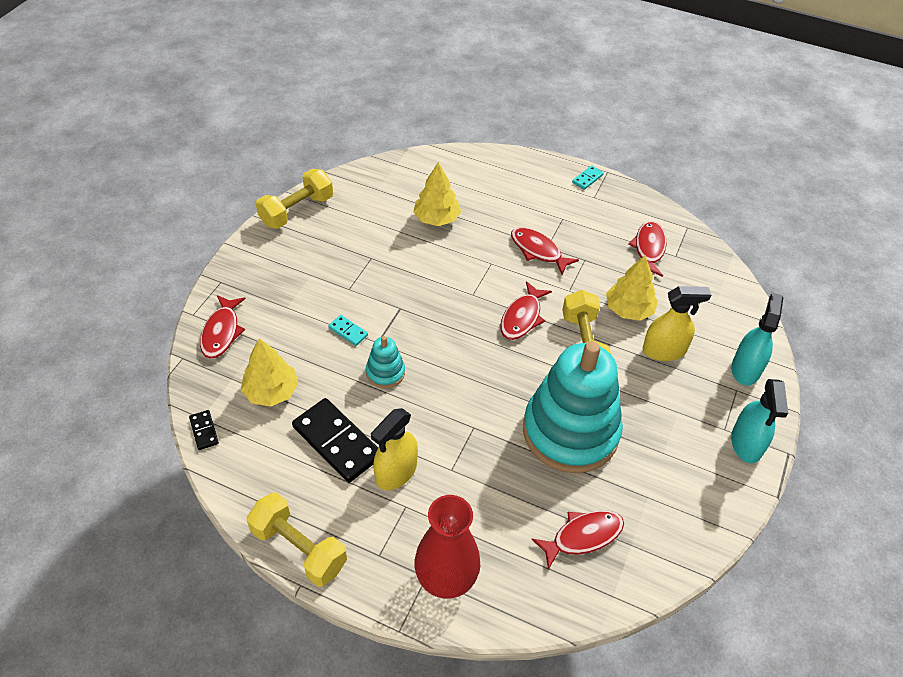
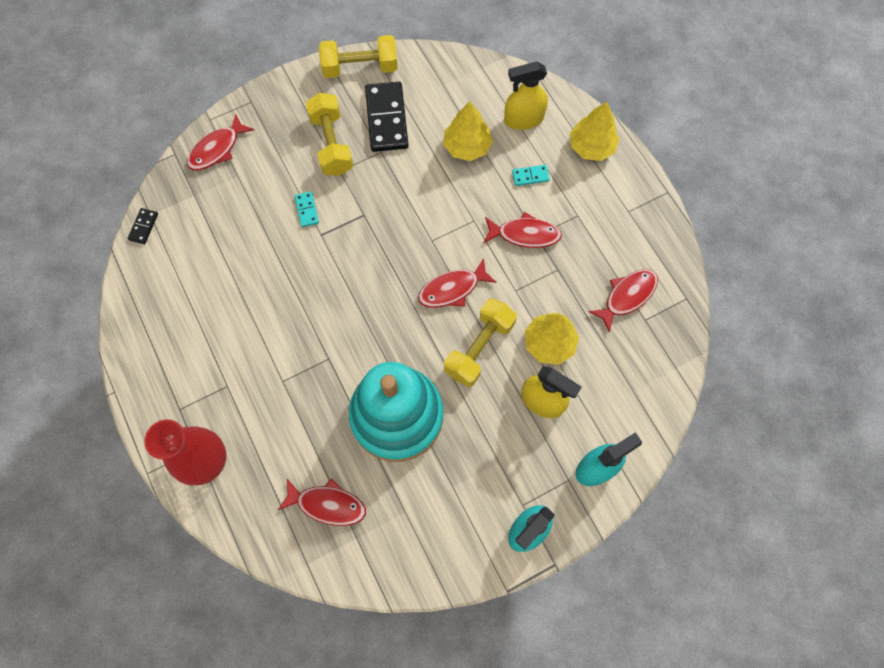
camera: 40 degrees right, 20 degrees up
yellow tree [241,338,299,407] -> yellow tree moved to [570,102,619,161]
yellow dumbbell [246,492,347,587] -> yellow dumbbell moved to [305,93,353,176]
black domino [292,398,378,483] -> black domino moved to [365,82,409,152]
turquoise stacking toy [366,336,405,388] -> none
yellow spray bottle [371,408,418,490] -> yellow spray bottle moved to [504,62,548,130]
red fish [511,228,579,275] -> red fish turned 105 degrees clockwise [483,212,562,248]
turquoise domino [572,166,604,190] -> turquoise domino moved to [512,165,550,186]

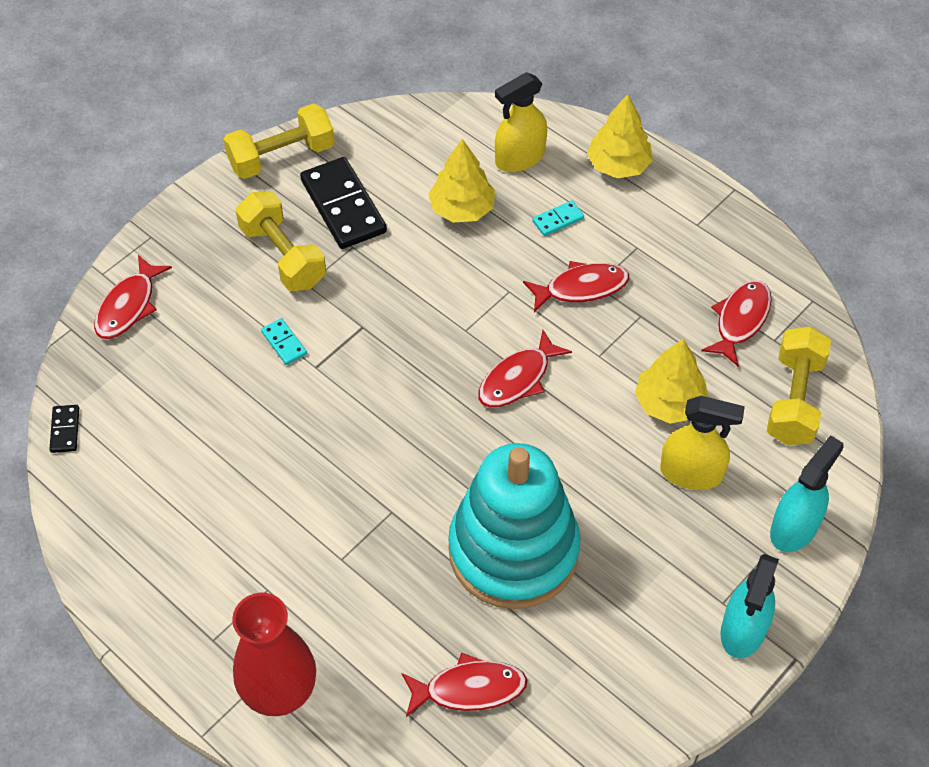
camera: 20 degrees left, 15 degrees down
yellow dumbbell [444,298,517,387] -> yellow dumbbell moved to [767,326,831,445]

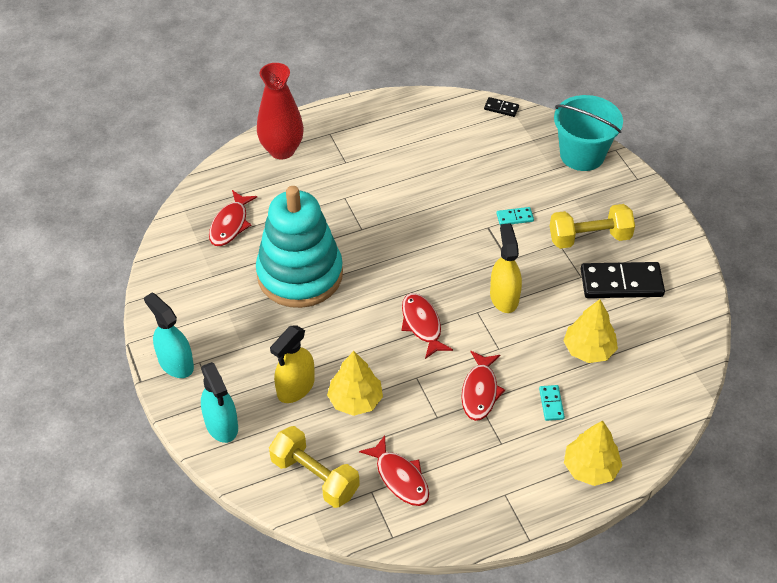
camera: 115 degrees right, 5 degrees down
red fish [94,255,172,339] -> turquoise bucket [554,95,623,171]
yellow dumbbell [223,103,335,179] -> none
yellow spray bottle [495,72,547,172] -> yellow spray bottle moved to [490,223,522,313]

